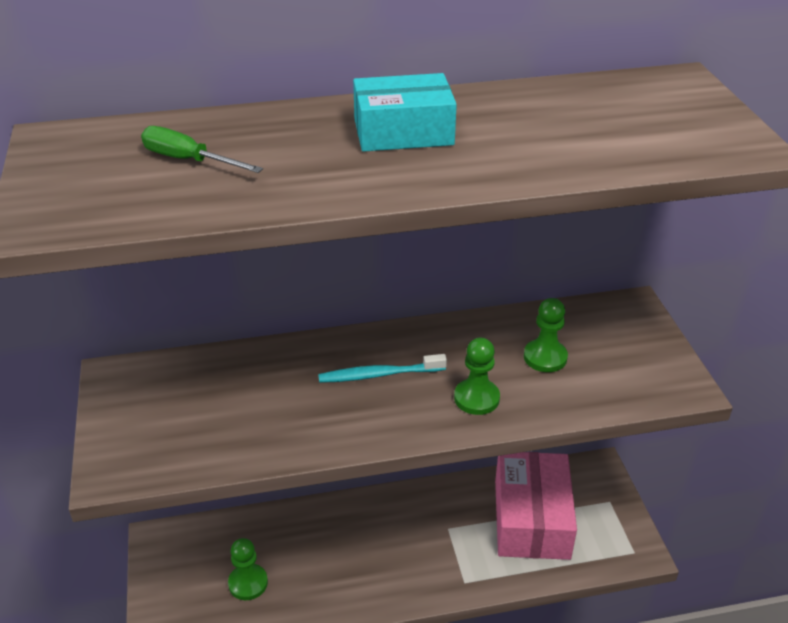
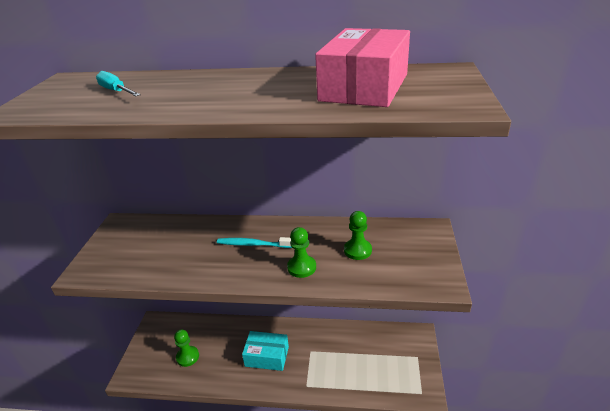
camera: 20 degrees right, 5 degrees down
green screwdriver [141,126,263,173] -> turquoise screwdriver [96,71,141,96]
turquoise box [353,73,457,152] -> turquoise box moved to [242,331,289,371]
pink box [495,452,577,560] -> pink box moved to [315,28,410,107]

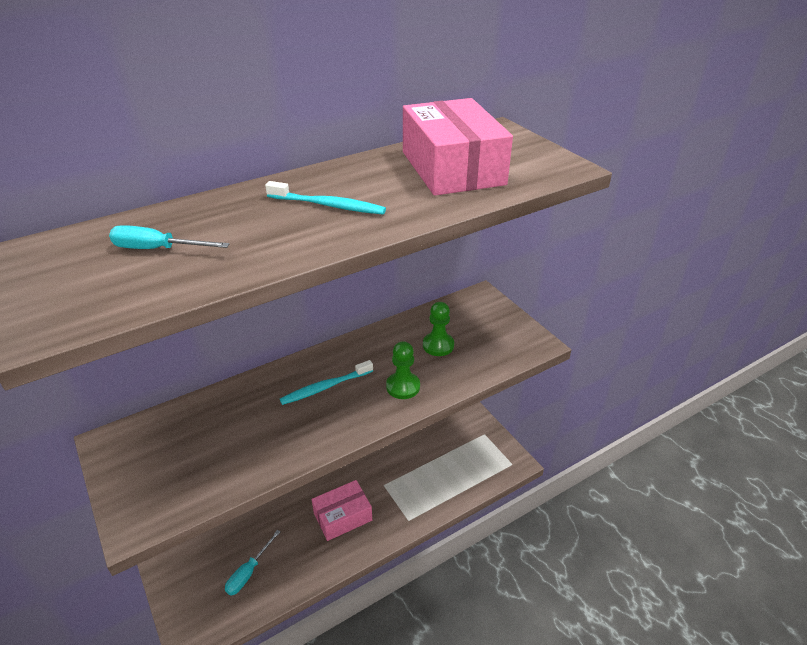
camera: 40 degrees left, 5 degrees up
green pawn [174,330,199,367] -> turquoise screwdriver [225,530,281,595]
turquoise box [242,331,289,371] -> pink box [312,480,372,541]
none -> turquoise toothbrush [265,181,386,214]

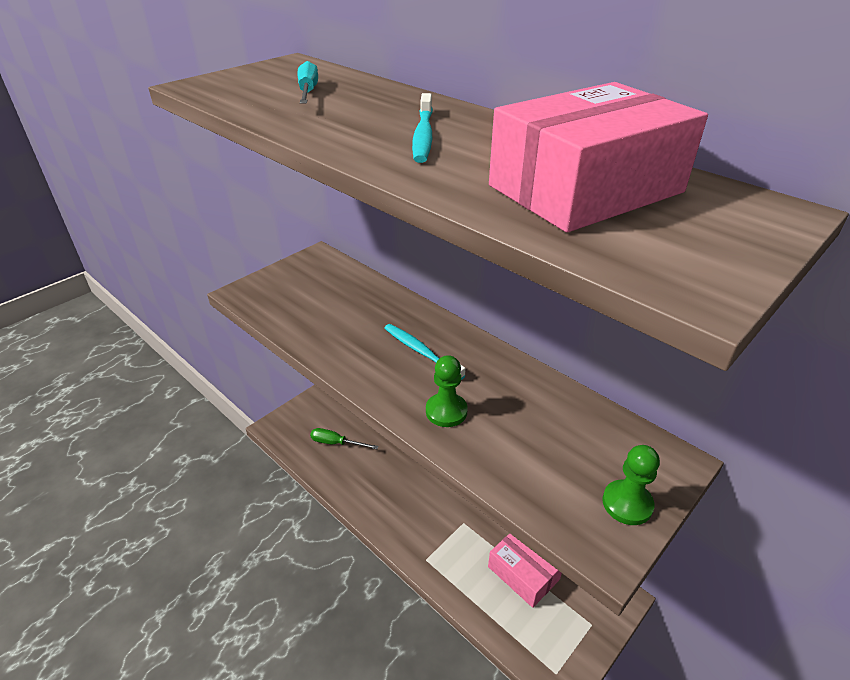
camera: 75 degrees right, 0 degrees up
turquoise screwdriver [225,530,281,595] -> green screwdriver [310,428,379,449]
pink box [312,480,372,541] -> pink box moved to [488,533,562,608]
green pawn [423,302,454,356] -> green pawn moved to [602,445,660,525]

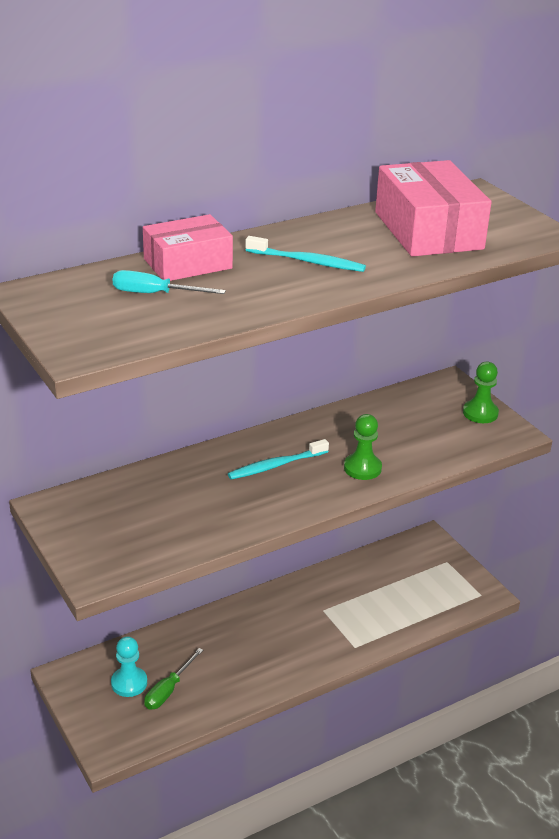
camera: 75 degrees left, 5 degrees down
pink box [488,533,562,608] -> pink box moved to [143,214,233,281]
none -> turquoise pawn [111,636,147,697]

